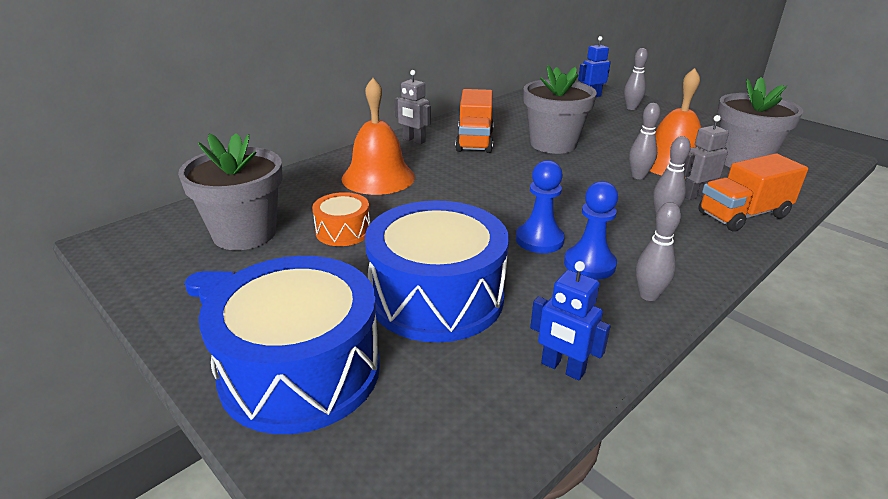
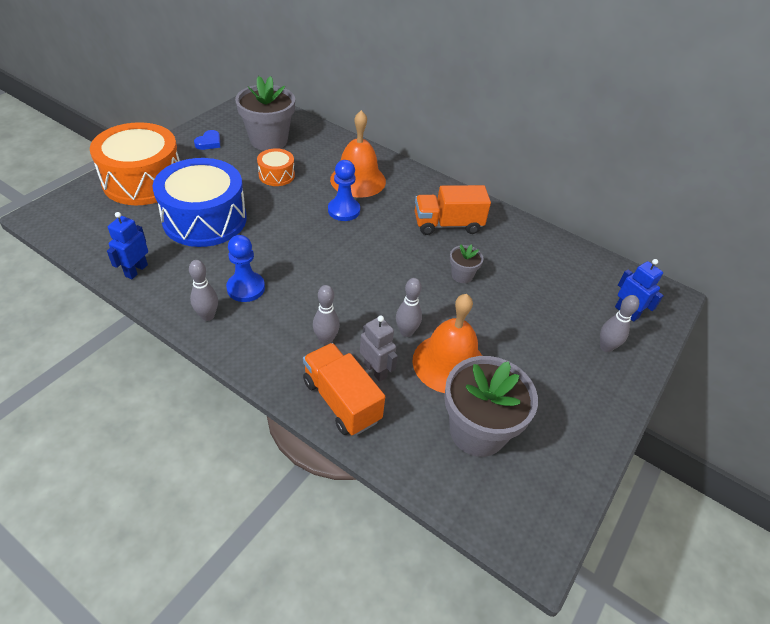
camera: 75 degrees right, 15 degrees up
blue drum [199,256,380,434] -> orange drum [90,122,180,205]
grey robot [394,70,431,144] -> none
blue pawn [516,160,565,253] -> blue pawn moved to [328,160,360,221]
grey flower pot [523,65,597,154] -> grey flower pot [450,244,484,283], size x0.48

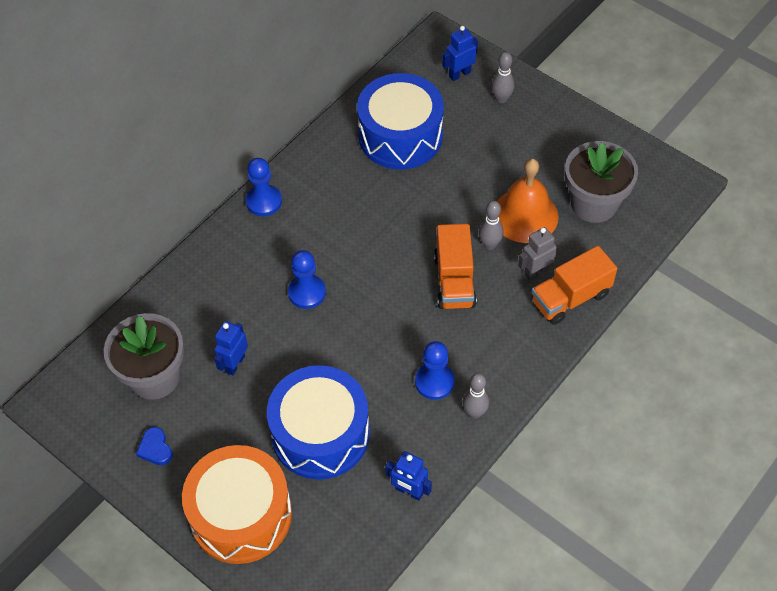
camera: 80 degrees left, 10 degrees up
blue heart [194,130,220,150] -> blue heart turned 150 degrees counterclockwise [136,427,173,465]
orange drum [257,148,295,186] -> blue robot [214,321,248,376]
grey bowling pin [313,285,340,345] -> none
orange bell [330,110,386,198] -> none
orange truck [415,185,491,235] -> orange truck moved to [434,224,477,309]
grey flower pot [450,244,484,283] -> none
none -> blue pawn [246,158,282,216]
none -> blue drum [357,73,444,169]

